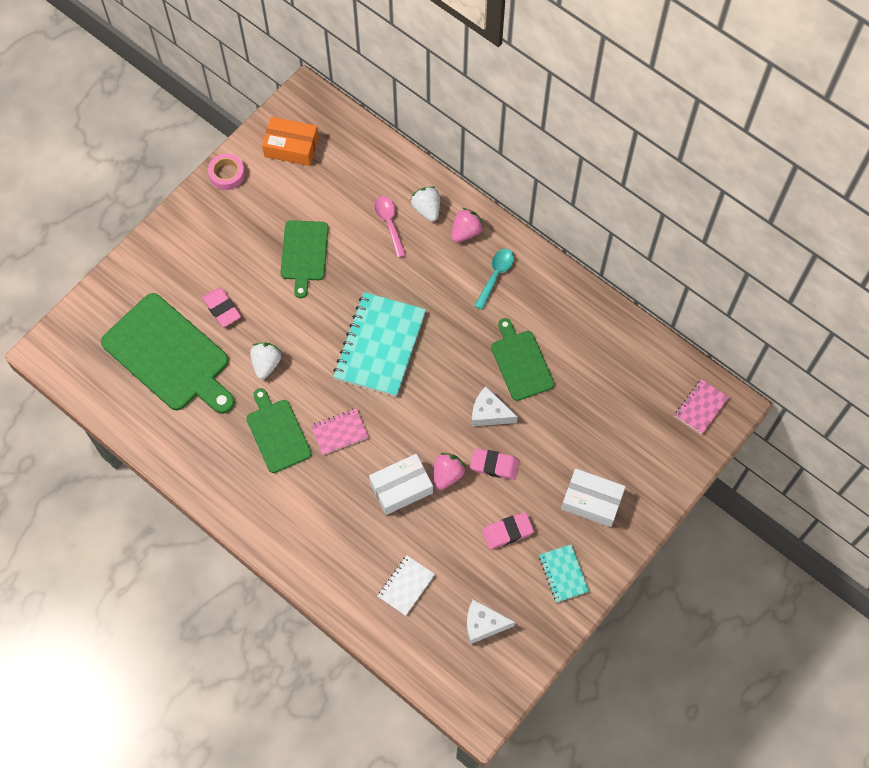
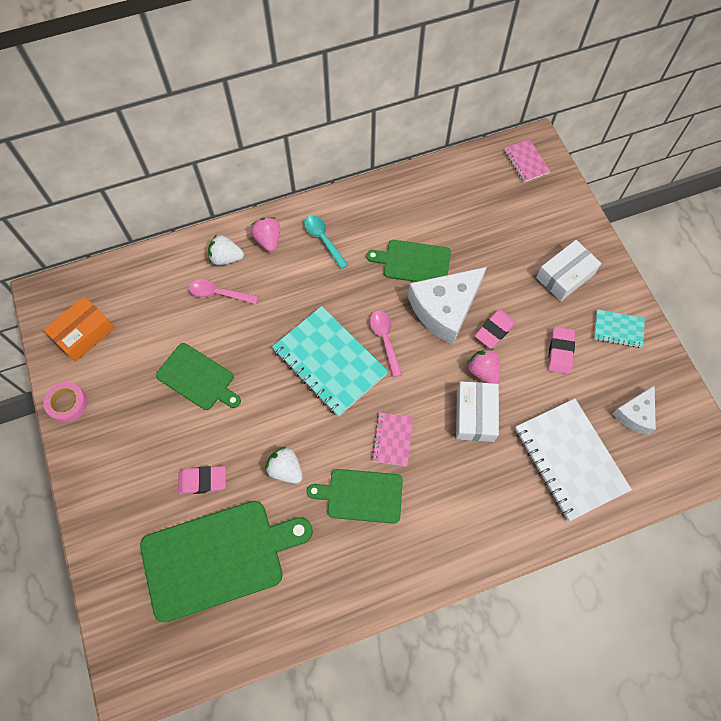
camera: 60 degrees left, 0 degrees up
white notebook [378,555,435,616] -> white notebook [515,399,632,521], size x2.03
white cheese [472,387,518,427] -> white cheese [408,267,487,345], size x1.79
none -> pink spoon [370,311,402,377]

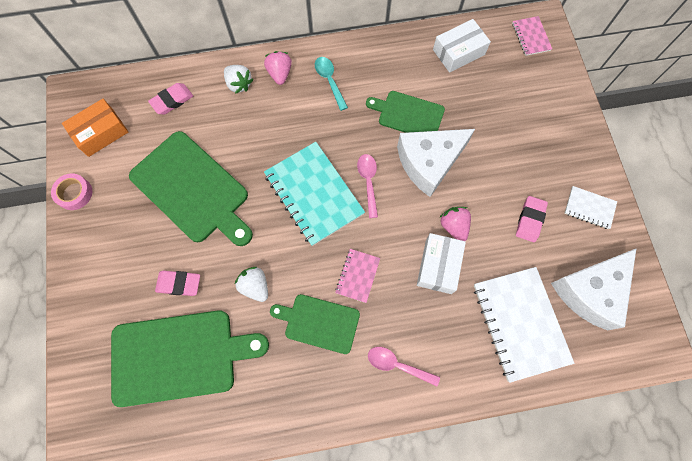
camera: 10 degrees right, 5 degrees up
green cutting board [156,343,241,410] -> green cutting board [129,131,253,246], size x1.72
pink spoon [189,279,258,304] -> pink spoon moved to [368,347,440,386]
white strawberry [208,234,244,265] -> white strawberry turned 150 degrees counterclockwise [224,65,254,94]
pink eraser [475,310,516,349] -> pink eraser moved to [148,83,193,114]
white box [536,240,602,301] -> white box moved to [433,19,491,73]
turquoise notebook [594,309,645,348] -> white notebook [565,186,617,229]
white cheese [612,385,656,435] -> white cheese [551,249,636,330], size x1.79

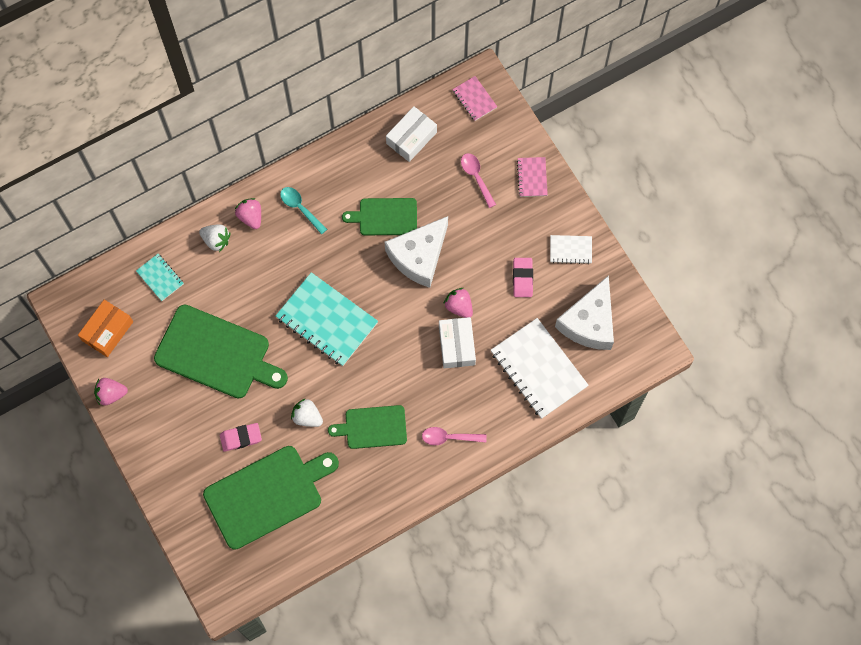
camera: 20 degrees left, 0 degrees up
pink tape [51,173,92,210] -> pink strawberry [94,378,128,405]
pink eraser [148,83,193,114] -> turquoise notebook [136,254,184,301]
pink notebook [335,249,380,303] -> pink notebook moved to [517,157,548,197]
pink spoon [357,154,378,218] -> pink spoon moved to [461,153,496,208]

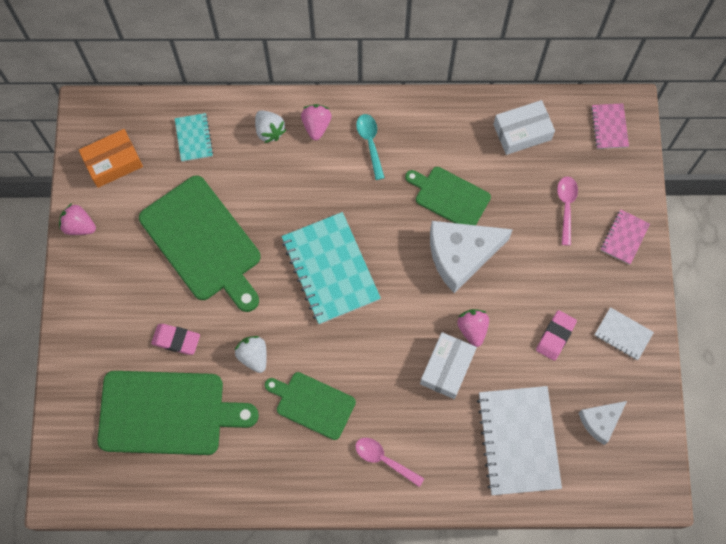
camera: 30 degrees right, 0 degrees up
white cheese [555,275,614,350] -> white cheese [579,401,627,445], size x0.56

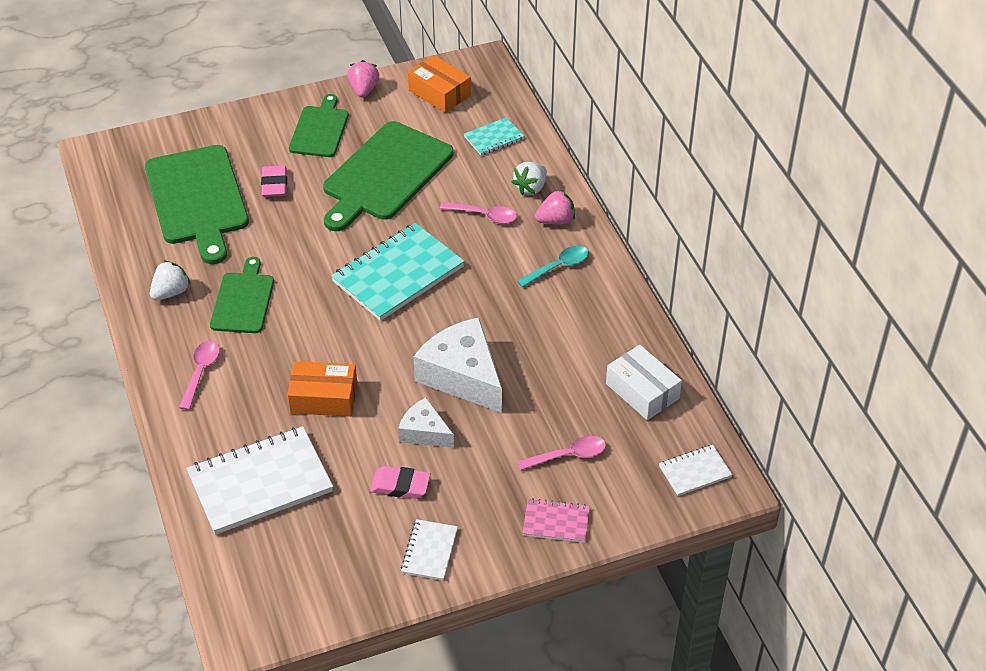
camera: 70 degrees right, 25 degrees down
white strawberry [235,336,267,373] -> white strawberry moved to [150,261,191,300]
green cutting board [405,167,491,225] -> green cutting board moved to [289,94,349,157]
white box [420,332,477,399] -> orange box [287,361,357,417]
pink strawberry [457,309,489,347] -> none
white cheese [579,401,627,445] -> white cheese moved to [398,398,454,448]
pink notebook [591,103,629,149] -> white notebook [659,445,733,496]
none -> pink spoon [440,202,517,224]

